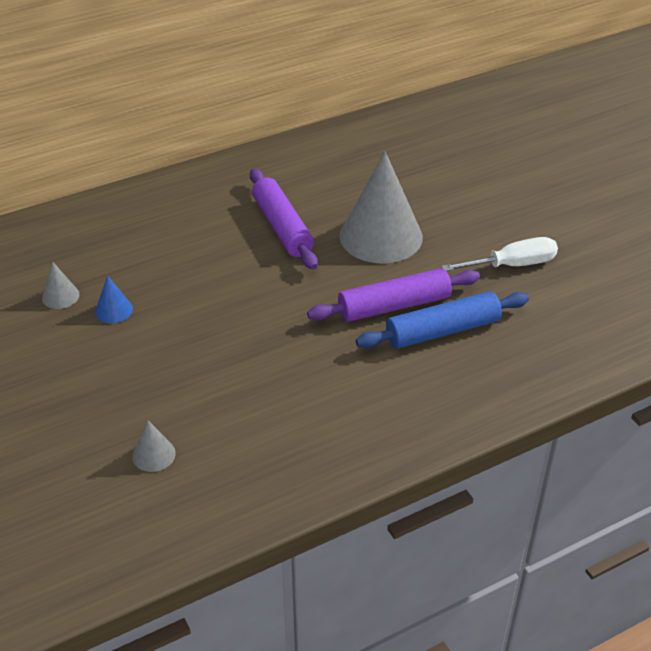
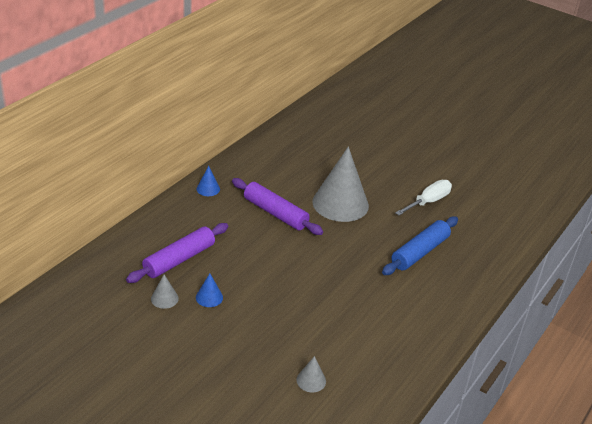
camera: 30 degrees left, 5 degrees down
purple rolling pin [307,268,480,322] -> purple rolling pin moved to [126,223,228,283]
none -> blue cone [196,166,220,196]

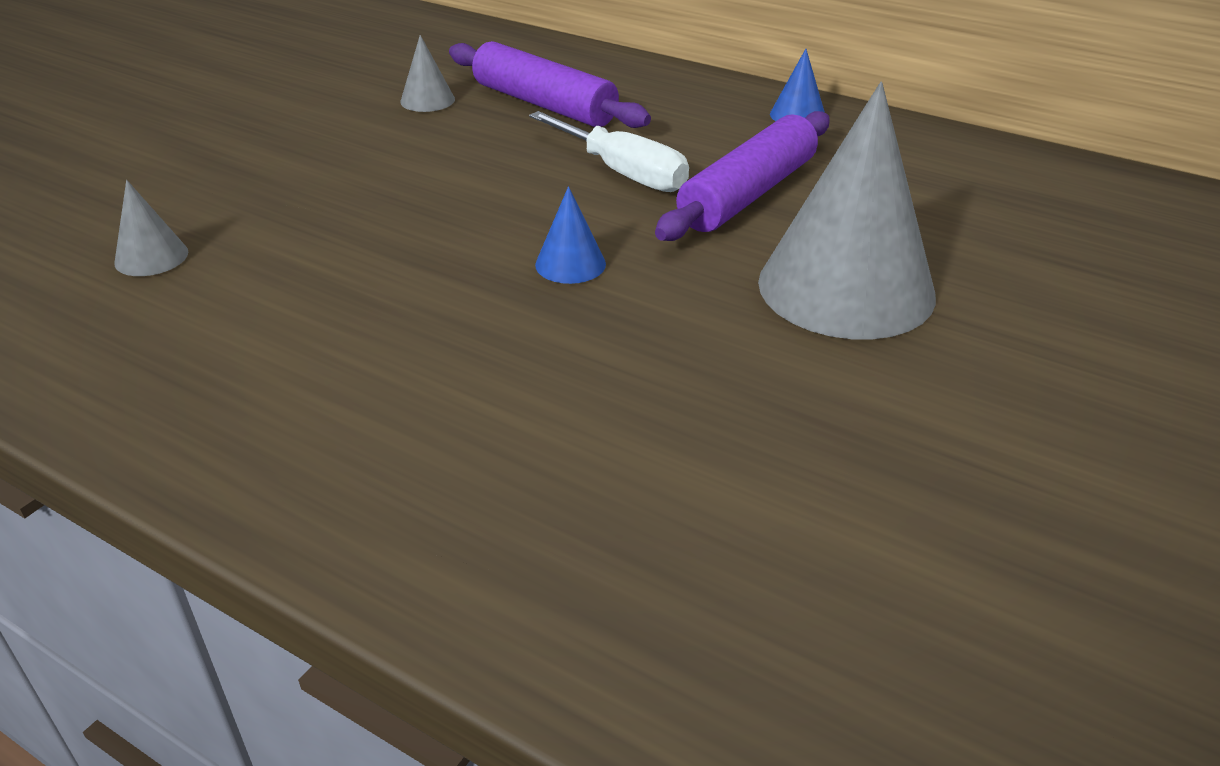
camera: 90 degrees right, 0 degrees up
blue cone [196,273,223,307] -> blue cone moved to [535,186,606,284]
blue rolling pin [382,216,458,275] -> none
white screwdriver [395,180,452,215] -> white screwdriver moved to [529,111,689,192]

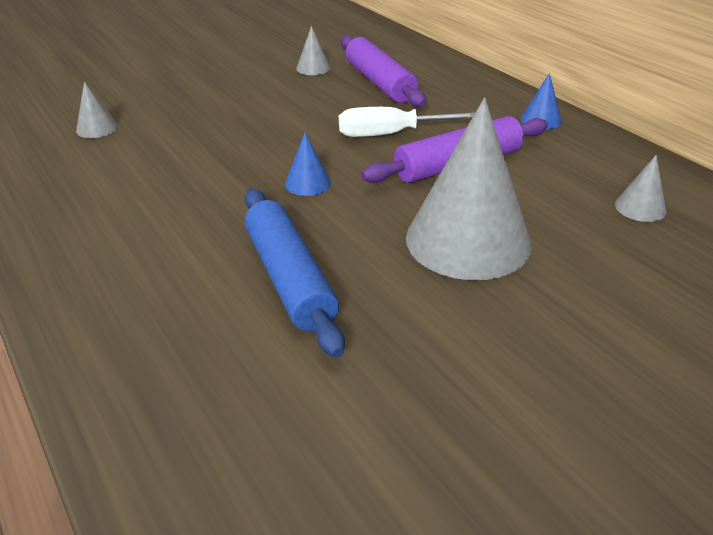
camera: 25 degrees right, 0 degrees up
white screwdriver [529,111,689,192] -> white screwdriver turned 105 degrees clockwise [339,107,475,137]
none -> blue rolling pin [245,189,345,357]
none -> grey cone [615,155,666,222]

